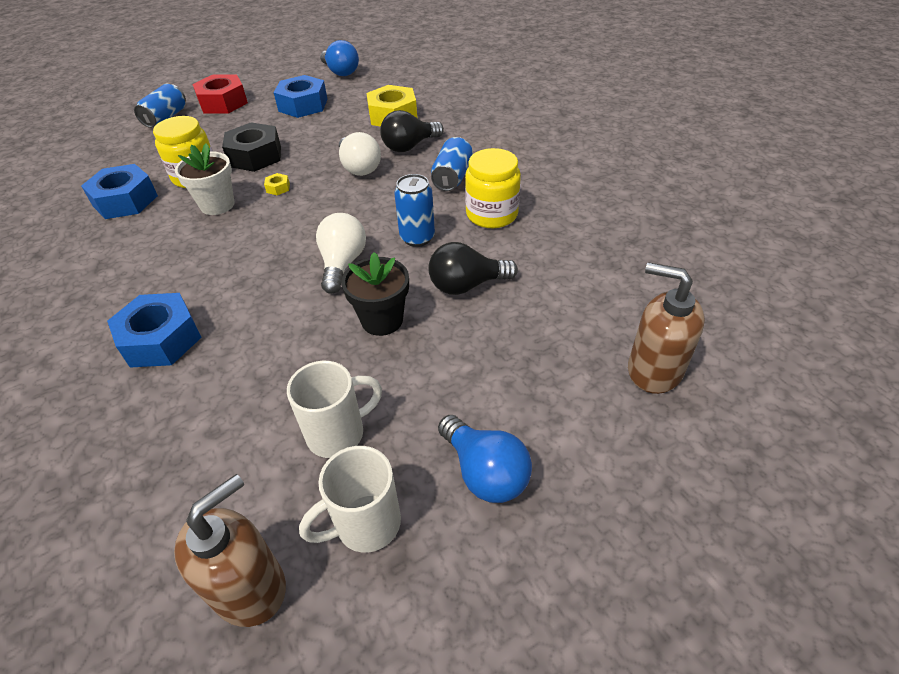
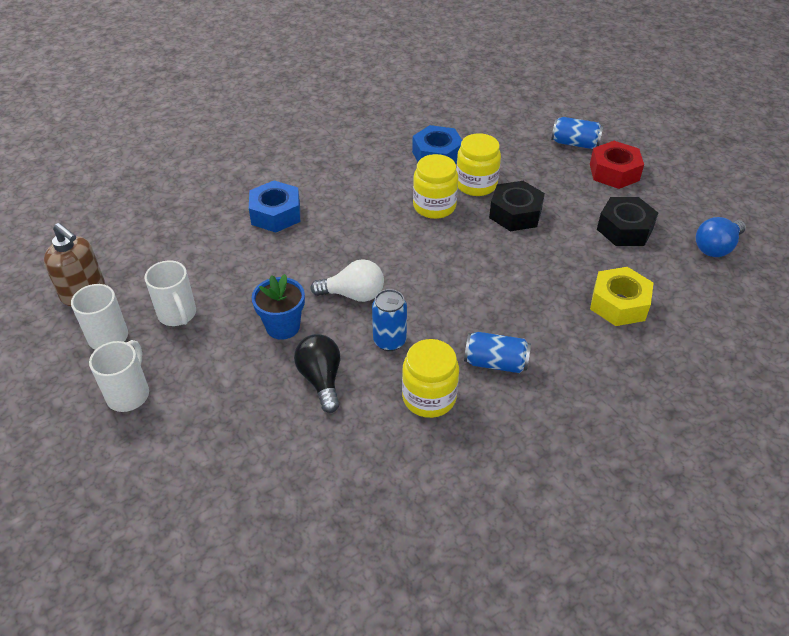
camera: 85 degrees right, 0 degrees up
white flower pot [175,143,235,215] -> yellow jar [413,154,458,219]
yellow nut [264,173,290,195] -> none
blue nut [274,75,327,118] -> black nut [597,197,658,246]
white light bulb [339,132,381,176] -> none
black flower pot [341,252,409,336] -> blue flower pot [252,274,305,340]
black light bulb [380,110,444,152] -> none
blue light bulb [438,415,532,503] -> white mug [89,340,149,412]
brown soap dispenser [628,262,705,394] -> none

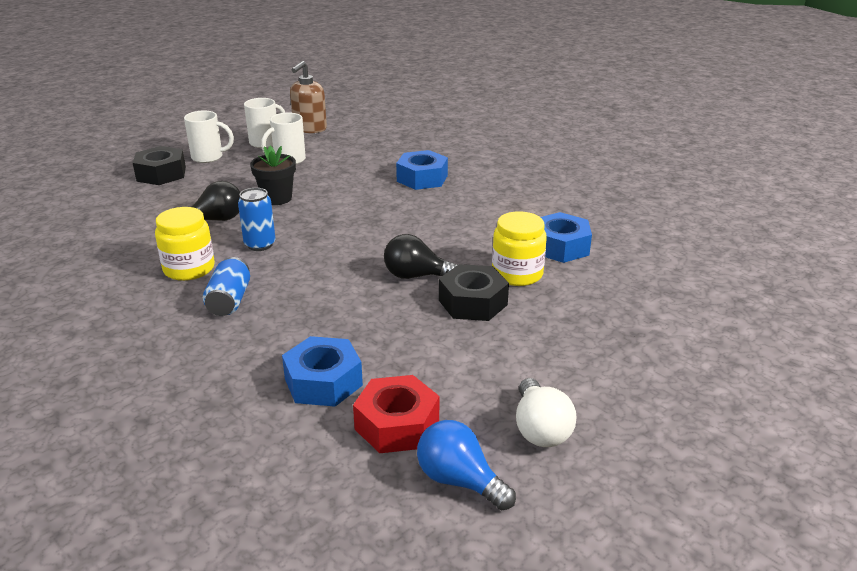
camera: 80 degrees right, 15 degrees down
blue flower pot [252,274,305,340] -> black flower pot [250,146,296,205]
white light bulb [310,259,384,302] -> white light bulb moved to [516,378,576,447]
yellow jar [413,154,458,219] -> none
blue can [551,117,603,149] -> none
red nut [590,141,644,189] -> red nut moved to [353,375,439,453]
yellow nut [590,267,653,326] -> blue nut [282,336,363,407]
black nut [597,197,658,246] -> black nut moved to [133,146,186,185]
none -> black light bulb [384,234,458,279]

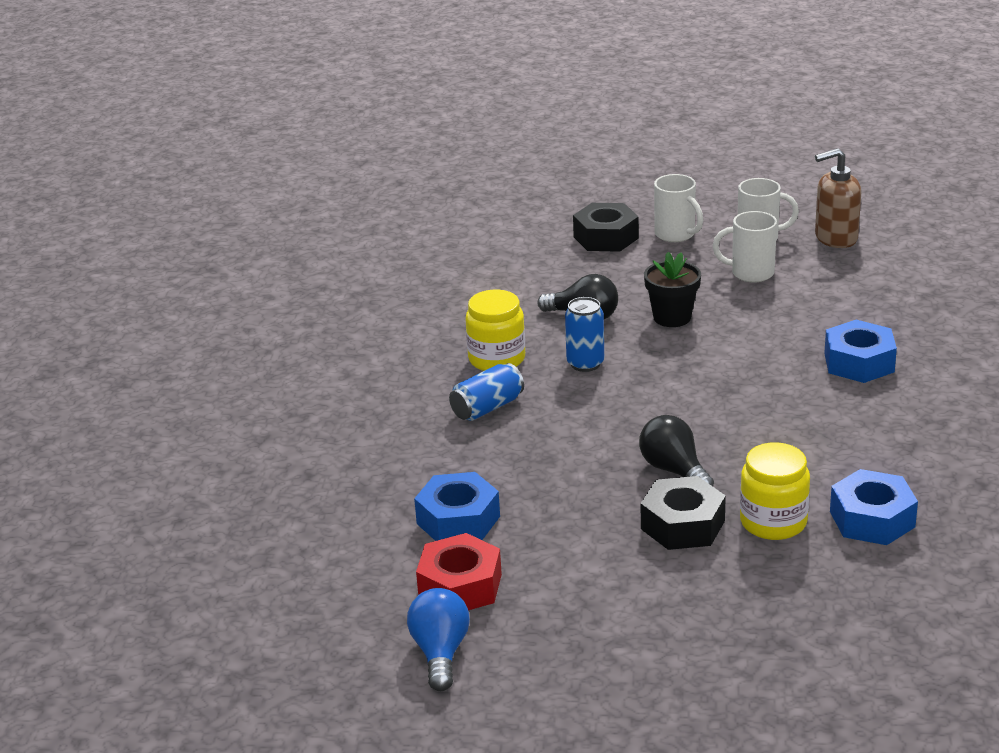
camera: 50 degrees right, 0 degrees up
white light bulb [516,378,576,447] -> none

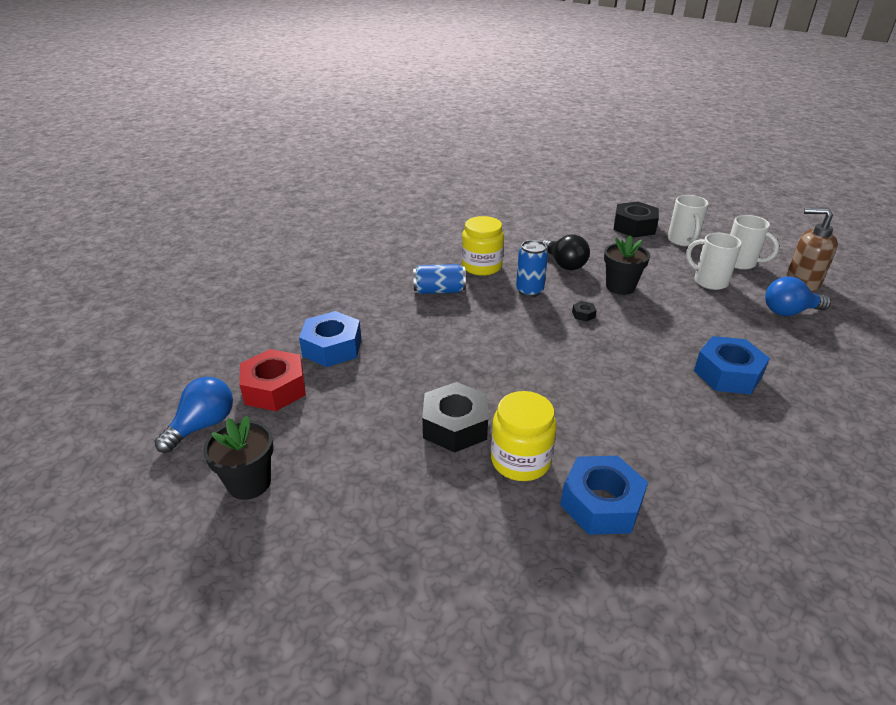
camera: 35 degrees right, 5 degrees up
black light bulb [639,415,714,486] -> none
none -> black flower pot [203,416,274,500]
none -> black nut [572,301,597,322]
none -> blue light bulb [765,276,831,316]

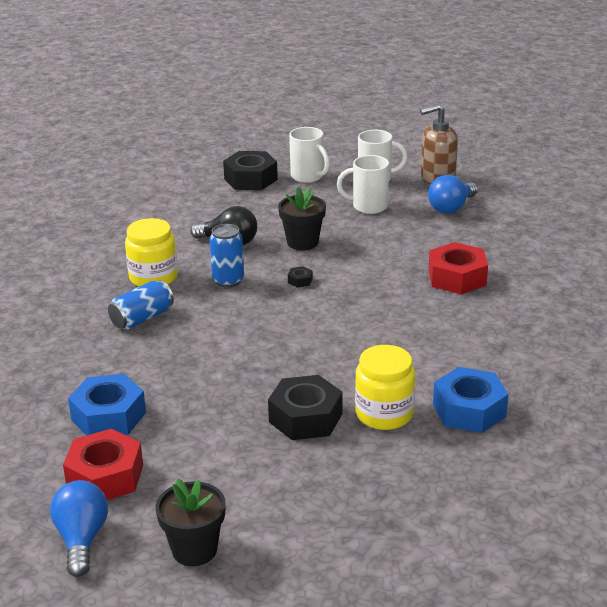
camera: 40 degrees left, 5 degrees down
blue nut [694,336,770,394] -> red nut [428,242,488,294]

